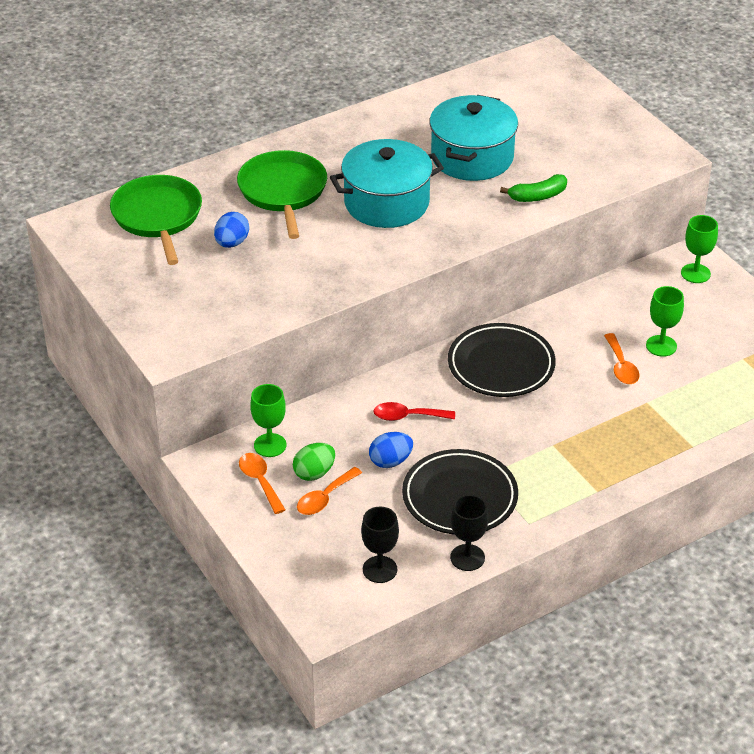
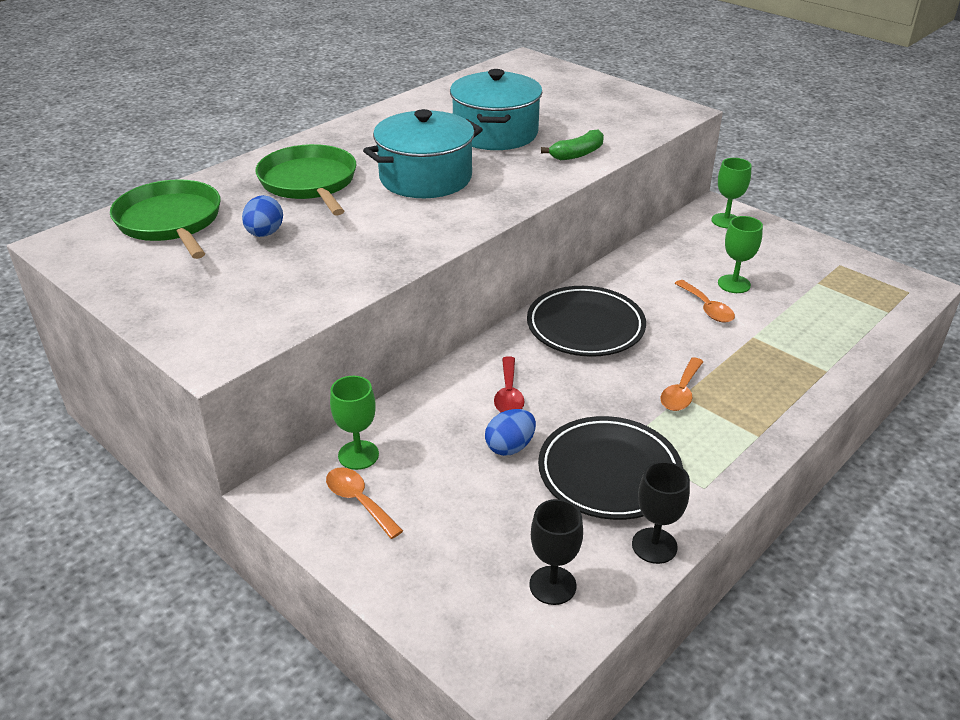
camera: 15 degrees left, 5 degrees down
green egg [293,443,335,481] -> none
orange spoon [297,467,362,515] -> orange spoon moved to [661,357,703,411]
red spoon [374,402,455,421] -> red spoon turned 75 degrees counterclockwise [494,356,524,412]

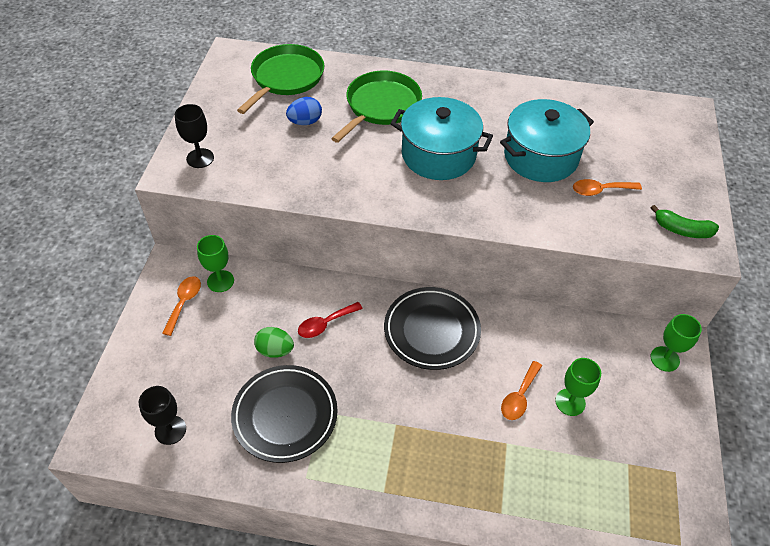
camera: 55 degrees right, 15 degrees up
blue egg [485,409,536,456] -> green egg [254,327,294,358]
green banana [541,130,604,160] -> green banana moved to [651,205,719,238]
black goblet [632,461,690,564] -> black goblet moved to [175,104,214,168]
orange spoon [661,357,703,411] -> orange spoon moved to [573,179,642,196]

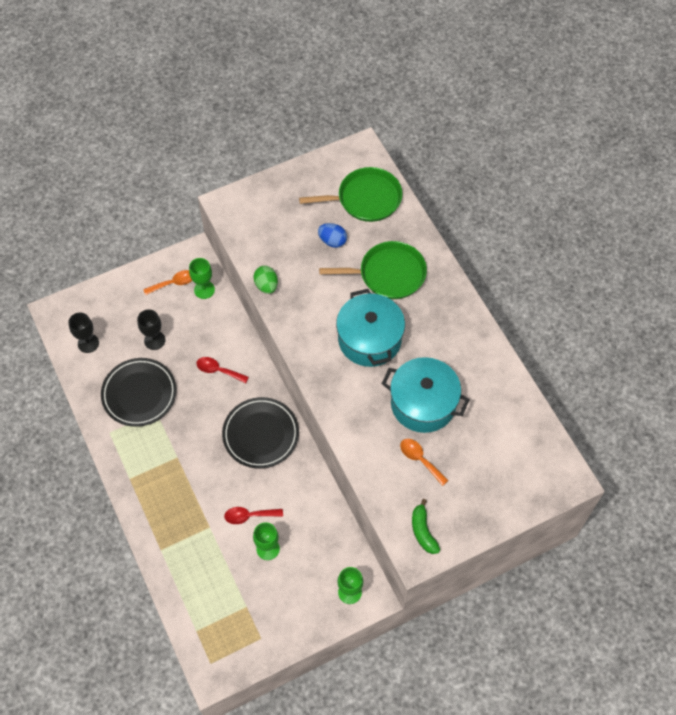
camera: 55 degrees right, 10 degrees up
black goblet [175,104,214,168] -> black goblet moved to [137,309,166,350]
green egg [254,327,294,358] -> green egg moved to [253,266,278,294]
orange spoon [501,361,542,420] -> red spoon [224,507,283,524]

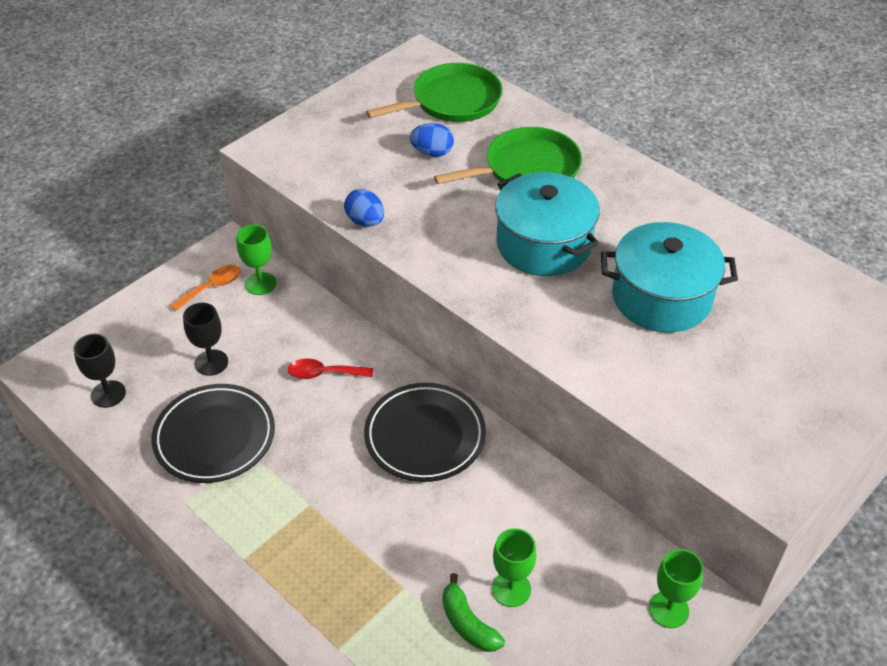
camera: 20 degrees left, 15 degrees down
red spoon [224,507,283,524] -> none
green egg [253,266,278,294] -> blue egg [344,189,384,227]
orange spoon [400,439,449,486] -> none
green banana [412,499,440,554] -> green banana moved to [442,573,505,652]

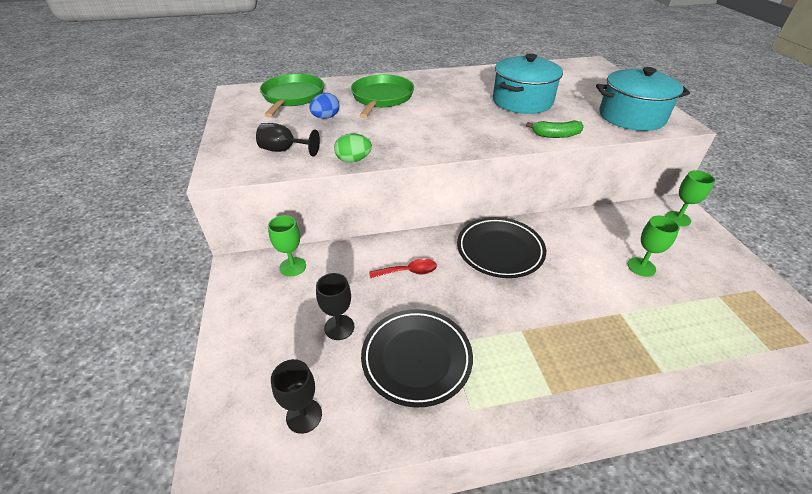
camera: 55 degrees left, 5 degrees down
orange spoon [170,265,241,311] -> none
red spoon [288,358,373,379] -> red spoon turned 135 degrees counterclockwise [369,259,437,278]
blue egg [344,189,384,227] -> green egg [334,133,372,163]
green banana [442,573,505,652] -> green banana moved to [526,120,584,138]
turquoise pot [495,172,600,276] -> turquoise pot moved to [596,67,690,131]
none -> black goblet [256,123,320,157]

